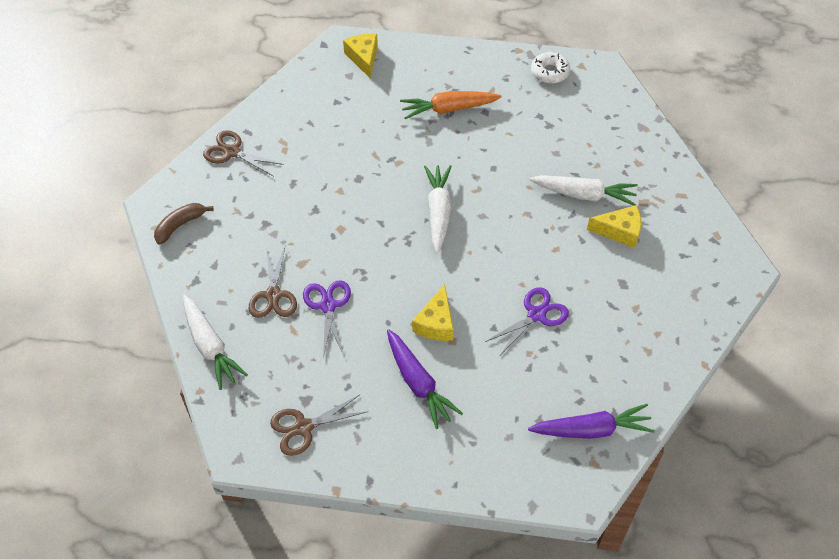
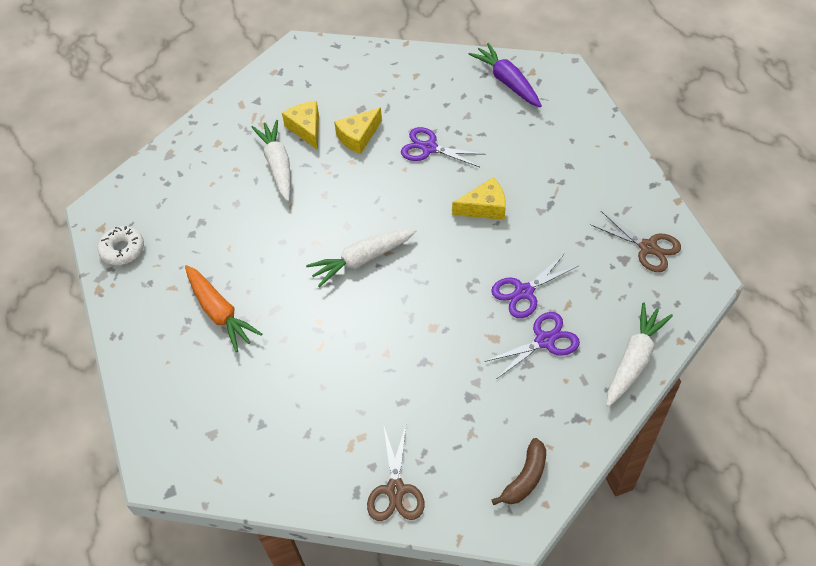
camera: 115 degrees left, 0 degrees up
brown banana [154,203,213,245] -> brown banana turned 75 degrees counterclockwise [491,438,546,505]
brown scissors [249,247,297,318] -> purple scissors [484,312,580,378]
yellow cheese [343,34,378,79] -> yellow cheese moved to [334,107,382,154]
purple carrot [387,329,463,429] -> none

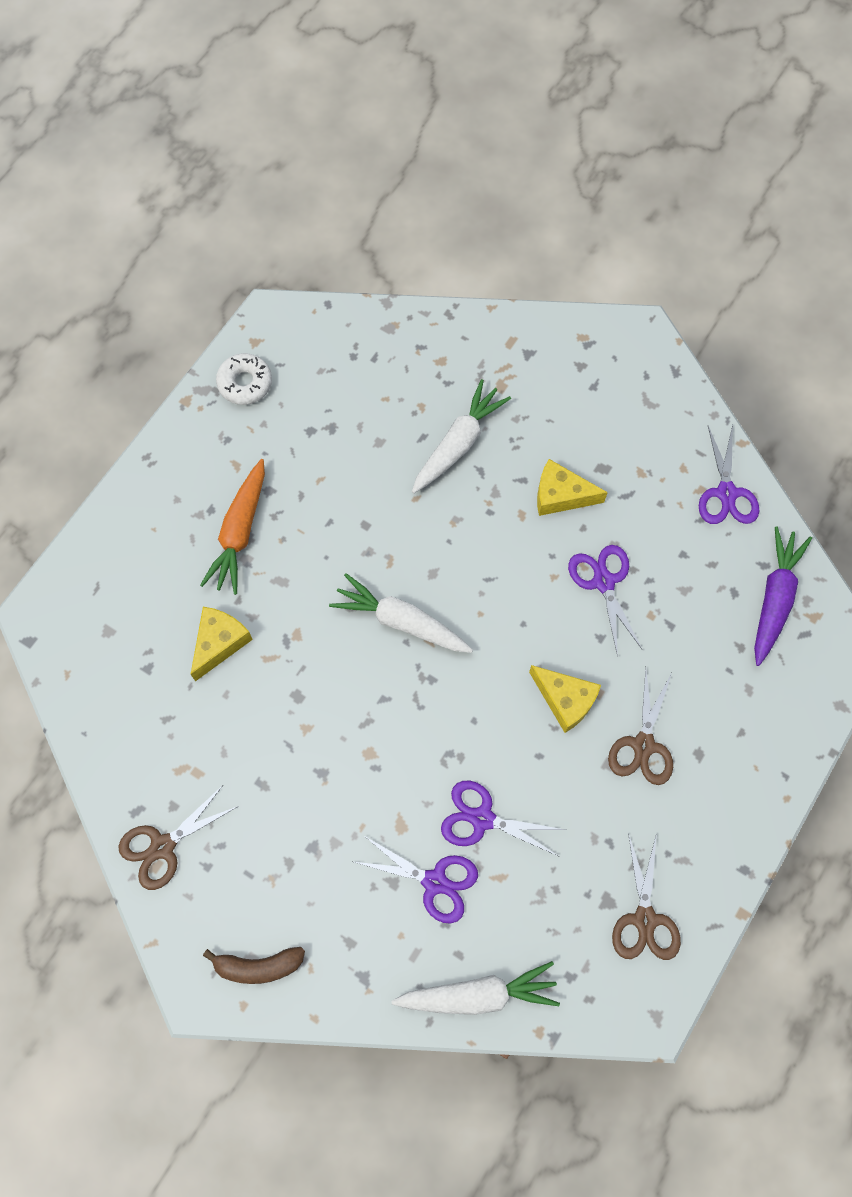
camera: 50 degrees right, 15 degrees up
yellow cheese [282,101,319,150] -> yellow cheese moved to [191,607,253,681]
none -> brown scissors [608,669,673,785]
none -> purple scissors [699,425,759,524]

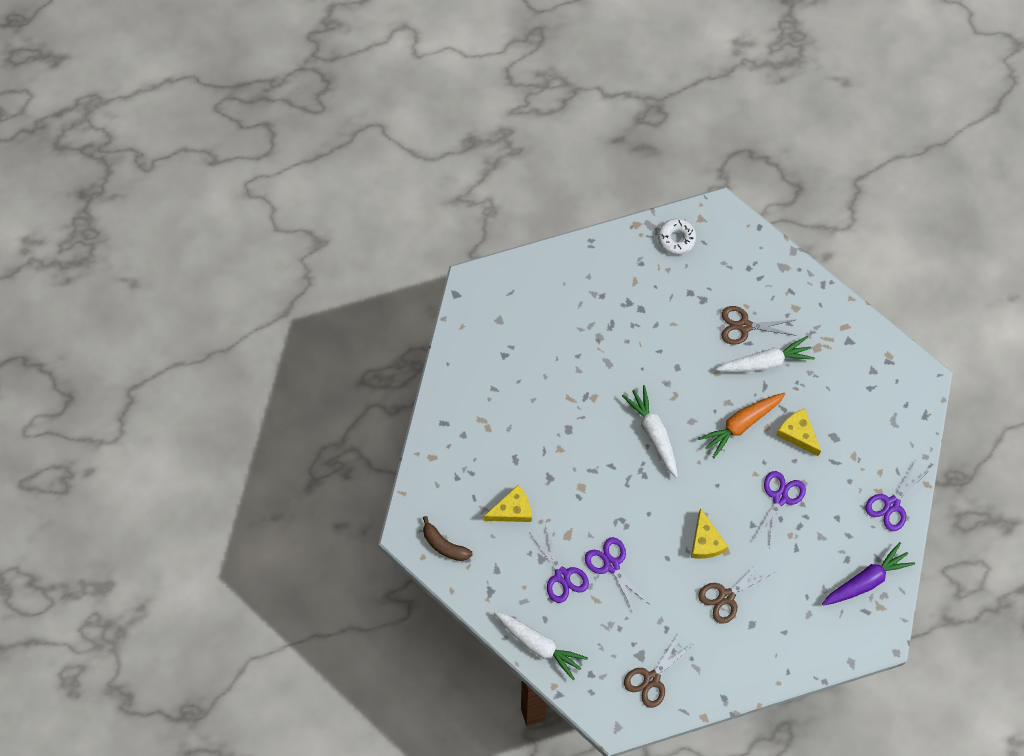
camera: 40 degrees right, 0 degrees up
brown scissors [118,784,238,890] -> brown scissors moved to [722,306,797,345]
yellow cheese [191,607,253,681] -> yellow cheese moved to [484,485,531,522]
orange carrot [200,459,265,595] -> orange carrot moved to [698,393,785,458]

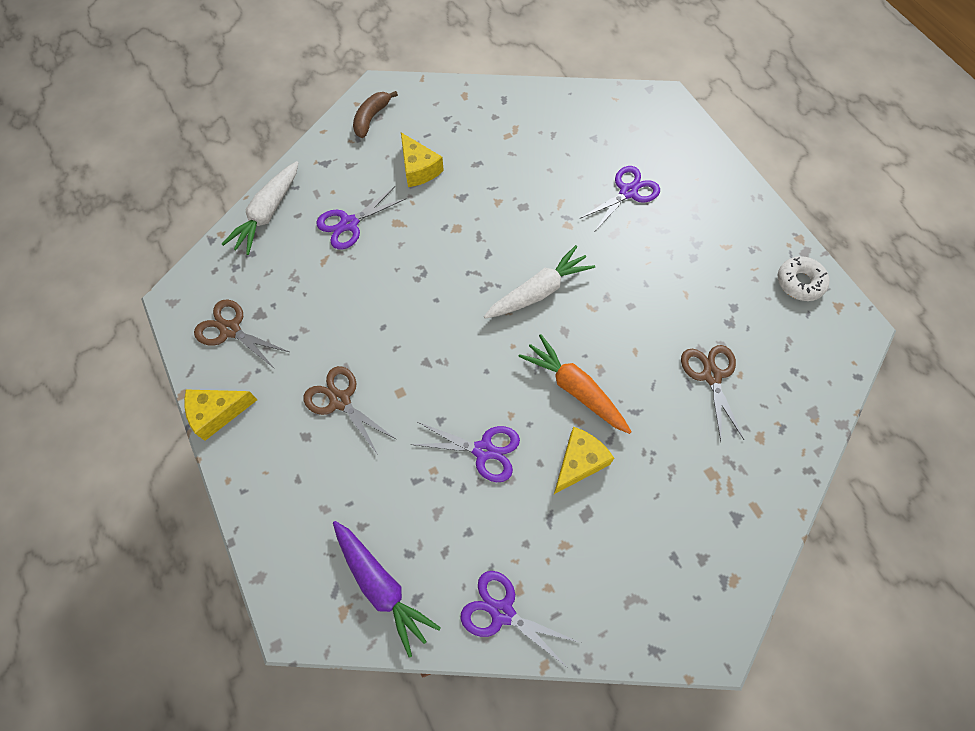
camera: 80 degrees right, 5 degrees down
purple scissors [585,537,650,614] -> purple scissors moved to [581,166,660,231]
yellow cheese [691,508,728,559] -> yellow cheese moved to [184,389,257,441]
white carrot [716,336,815,372] -> none

